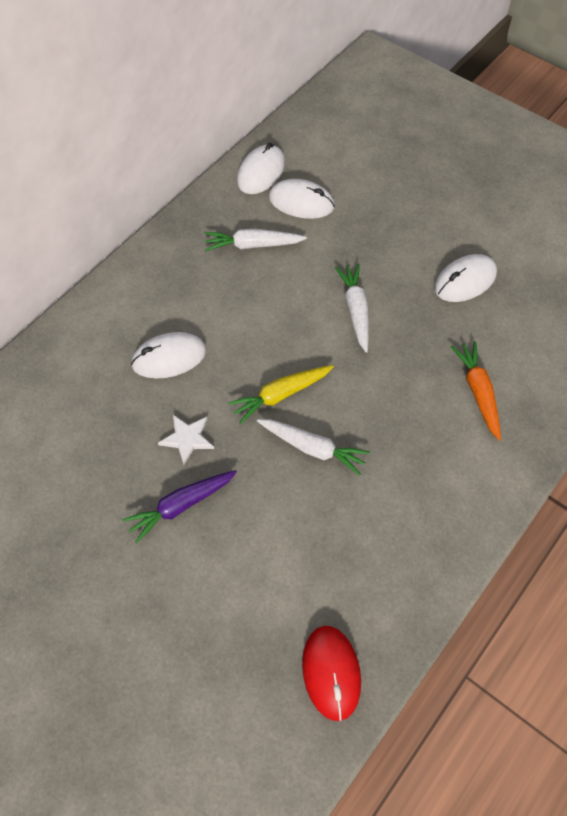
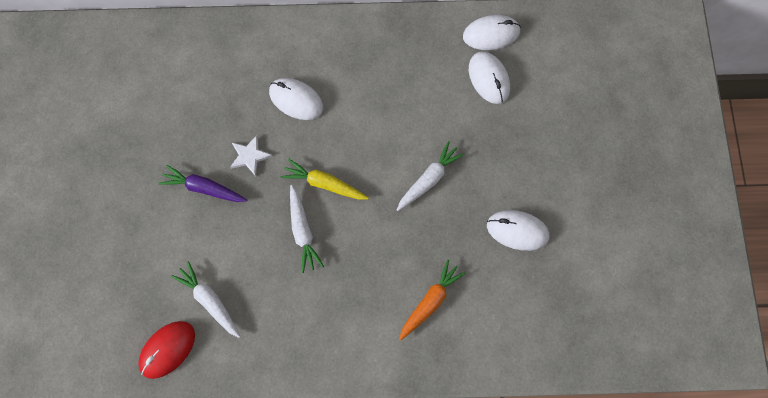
camera: 50 degrees right, 10 degrees up
white carrot [205,229,307,251] -> white carrot moved to [171,261,240,338]

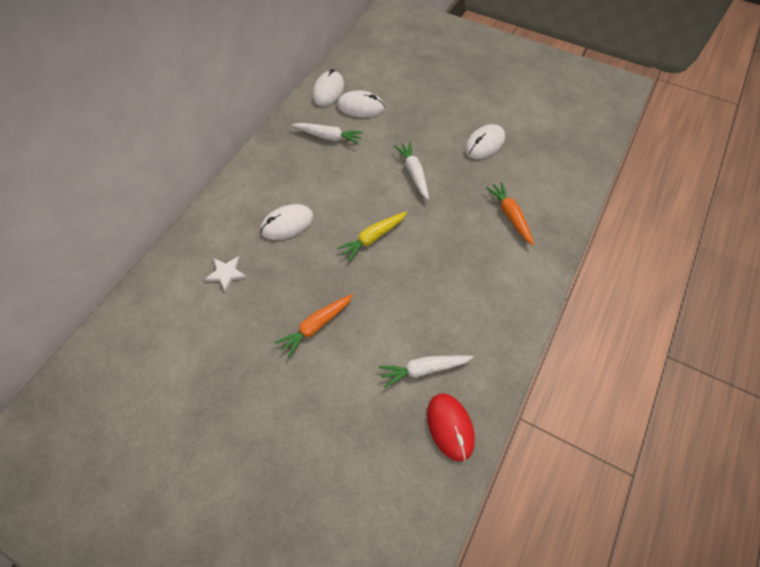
camera: 60 degrees left, 10 degrees down
purple carrot [158,165,247,202] -> orange carrot [275,294,353,358]
white star [230,136,272,176] -> white star moved to [204,256,247,293]
white carrot [290,185,324,273] -> white carrot moved to [292,123,364,145]

